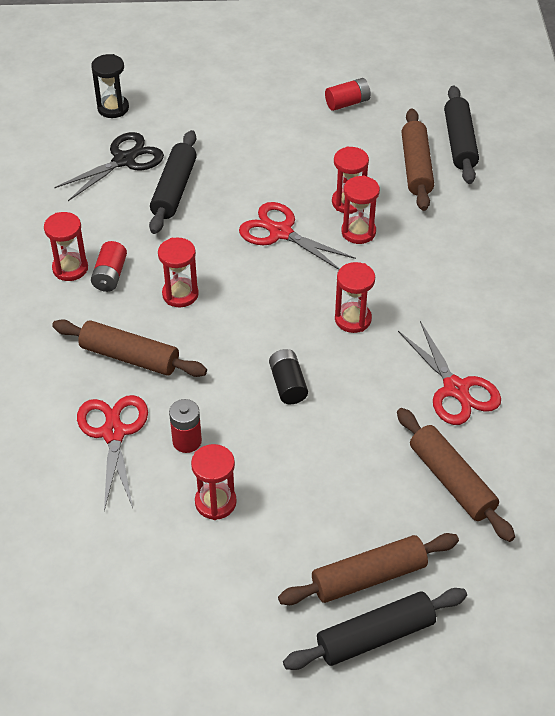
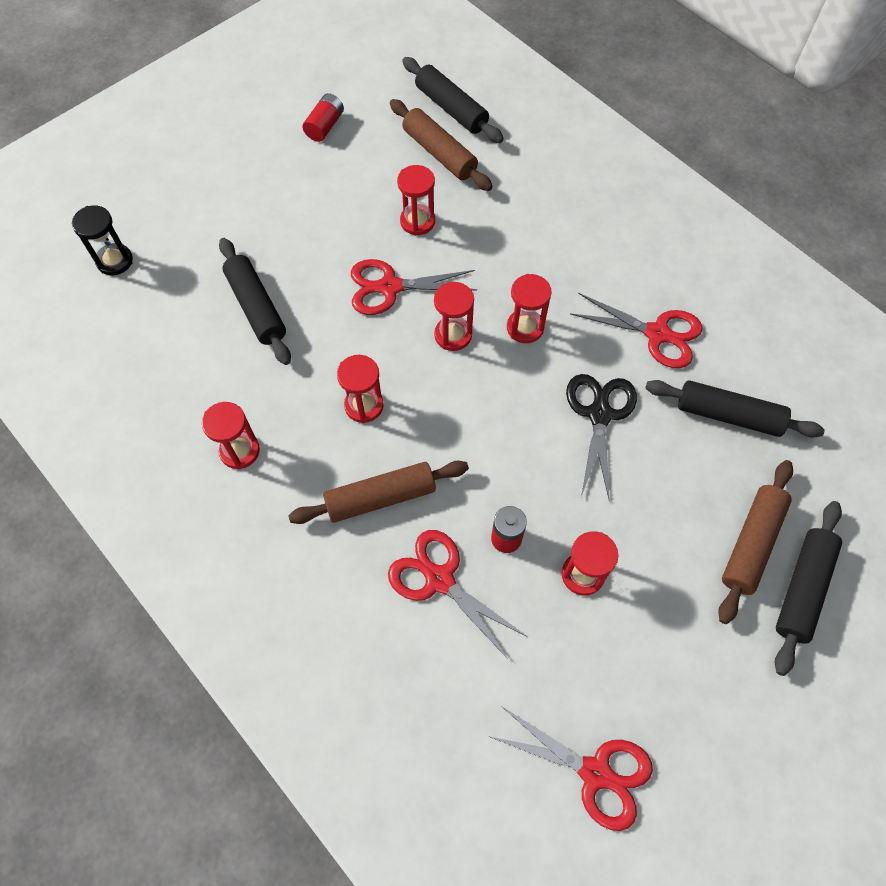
camera: 40 degrees left, 15 degrees up
black scissors [54,132,164,201] -> black scissors moved to [566,374,637,499]
red battery [91,241,127,292] -> none
black battery [269,349,308,404] -> none
red hourglass [342,176,380,244] -> red hourglass moved to [434,282,474,351]
brown rolling pin [397,408,515,542] -> black rolling pin [645,380,825,438]
none -> red scissors [488,706,653,831]

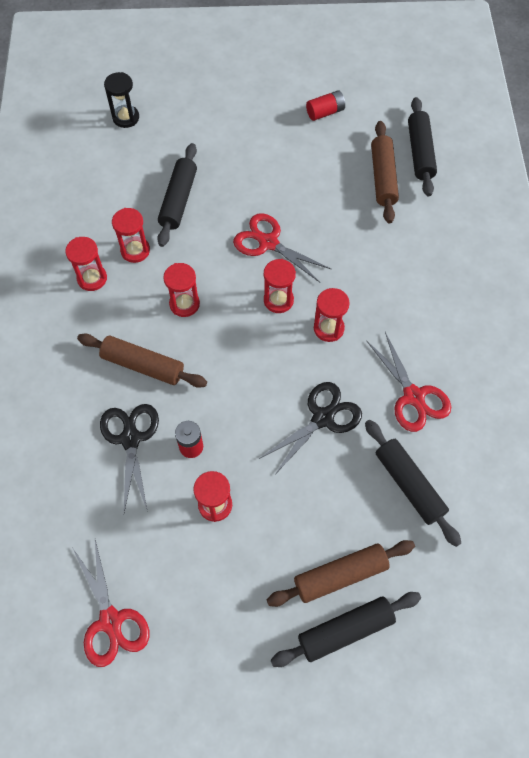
camera: 40 degrees right, 0 degrees up
red scissors [388,530,526,659] -> black scissors [100,404,159,512]
red hourglass [397,165,435,236] -> red hourglass moved to [112,208,150,263]

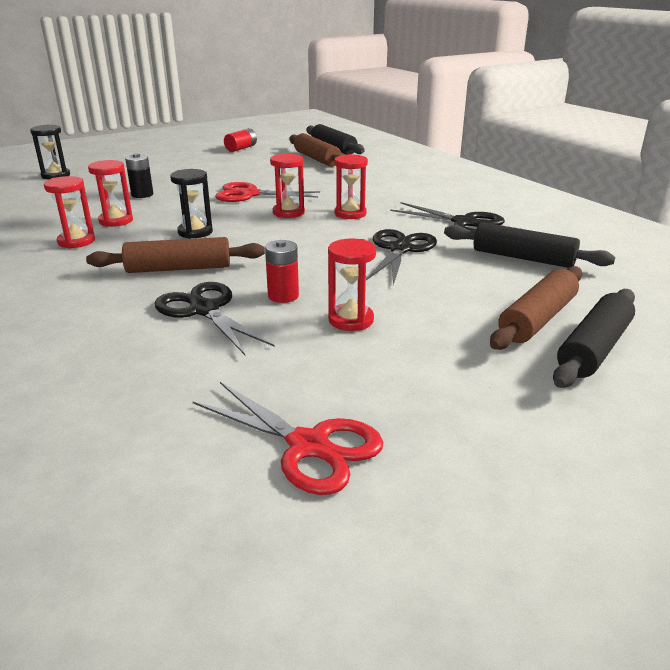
camera: 30 degrees left, 35 degrees down
black rolling pin [157,143,197,247] -> black battery [125,153,153,198]
red hourglass [163,263,200,317] -> black hourglass [170,169,213,239]
red scissors [366,332,451,432] -> black scissors [390,202,505,232]

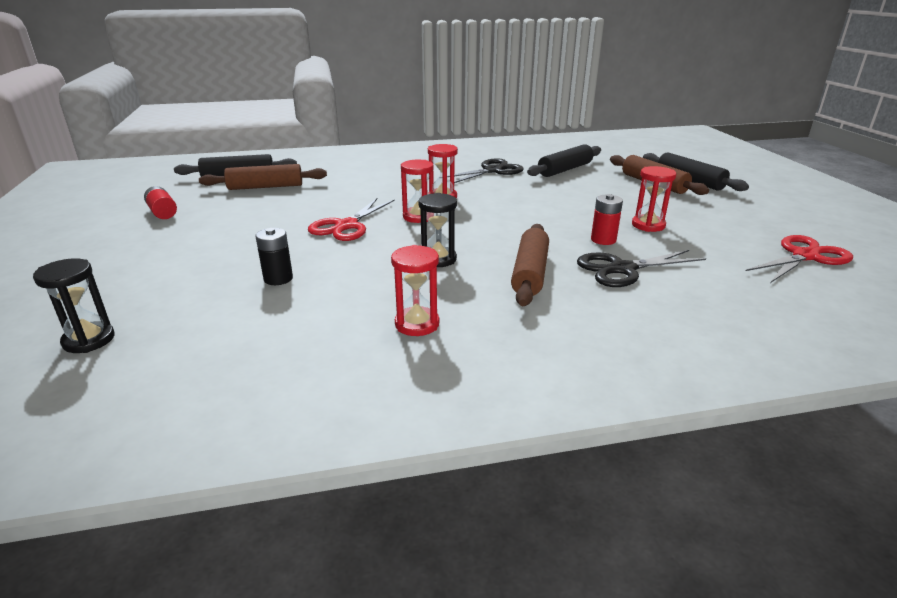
camera: 70 degrees left, 0 degrees up
red hourglass [88,160,133,227] -> none
black scissors [366,229,437,286] -> none

